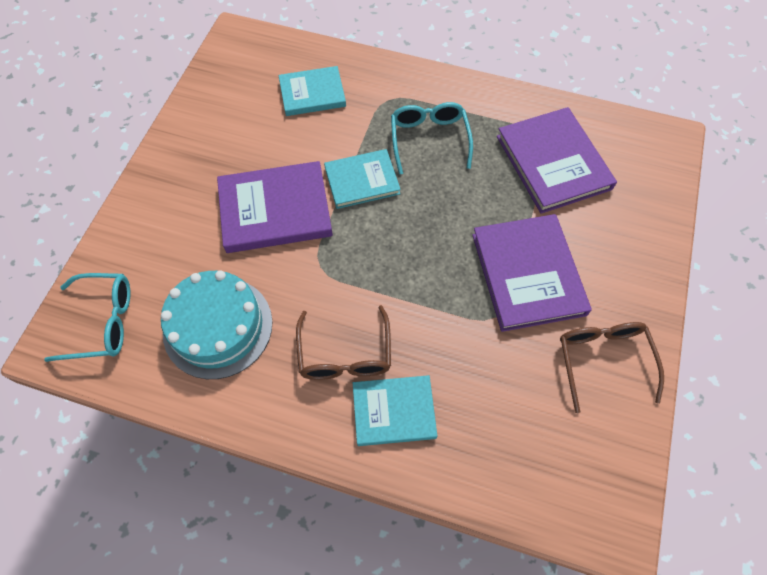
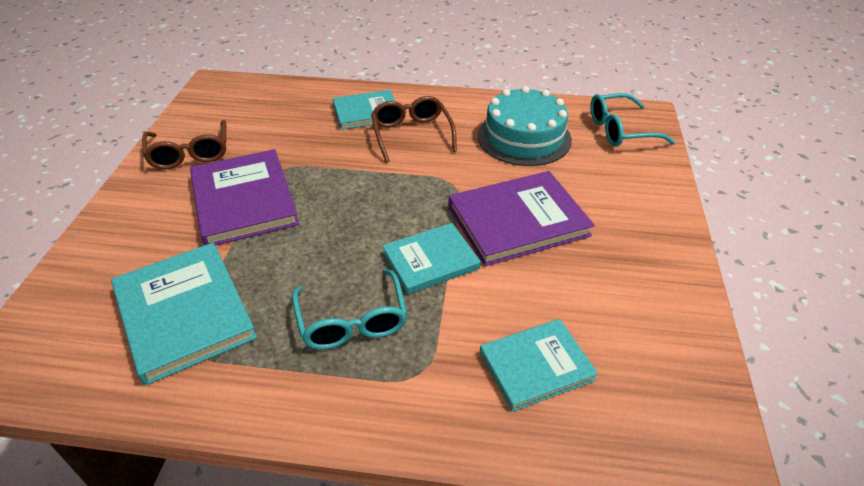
camera: 170 degrees right, 20 degrees down
purple book [497,107,617,214] -> turquoise book [111,243,257,386]

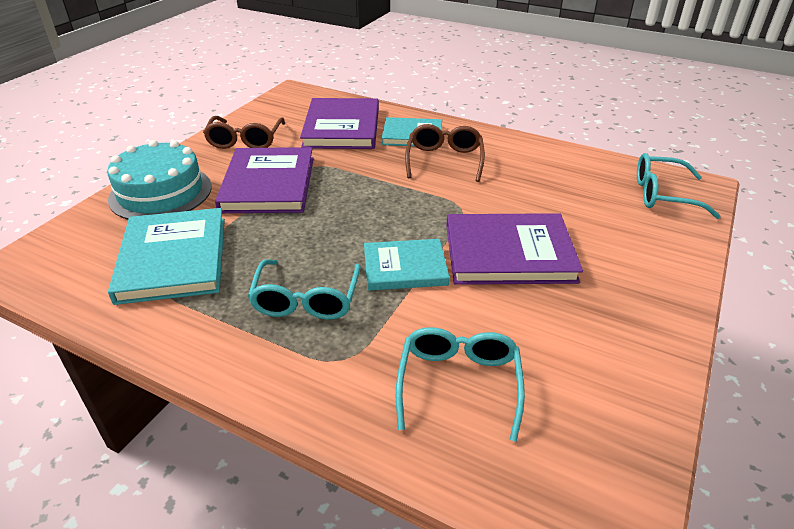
camera: 20 degrees right, 5 degrees down
turquoise cake [478,86,572,166] -> turquoise cake moved to [107,140,212,219]
turquoise book [480,319,598,412] -> turquoise glasses [396,327,525,442]
none -> purple book [300,98,379,149]

